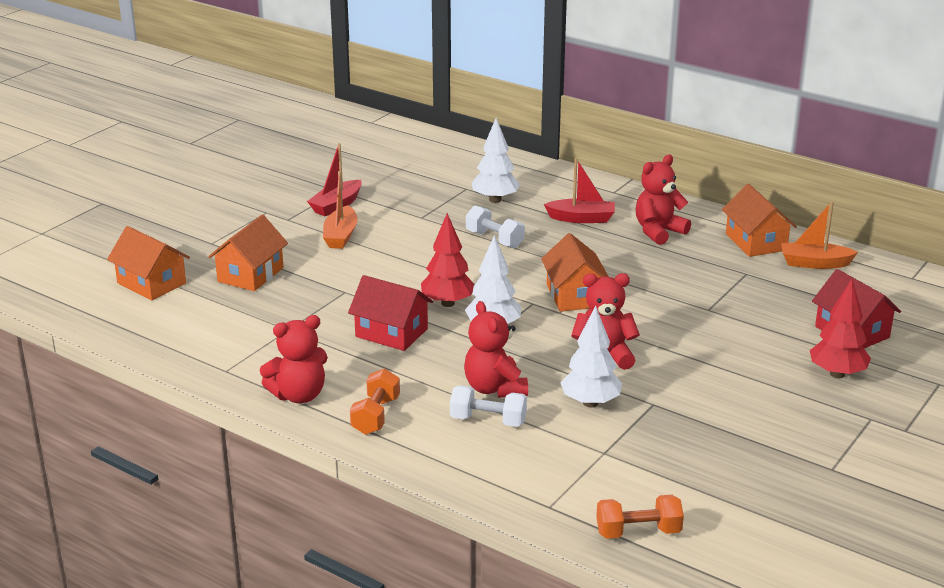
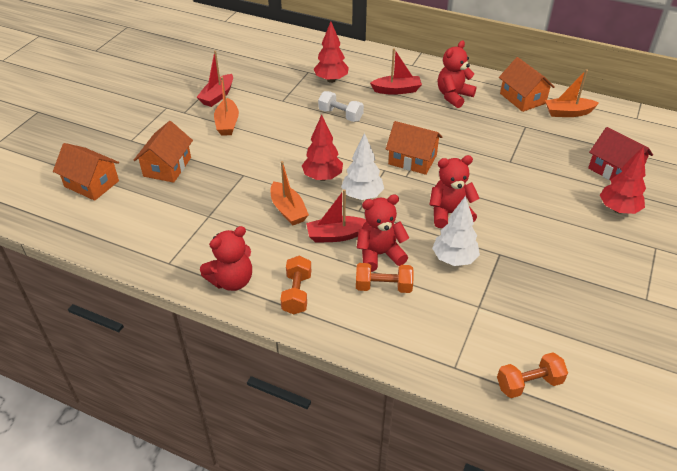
camera: 10 degrees left, 15 degrees up
red house [348,275,433,351] -> orange boat [270,161,309,225]
white dumbbell [450,385,527,427] -> orange dumbbell [356,263,414,293]
red teddy bear [464,301,528,398] -> red teddy bear turned 105 degrees clockwise [357,194,409,272]
white tree [472,118,520,203] -> red tree [314,22,349,83]
orange house [541,233,609,312] -> orange house turned 45 degrees counterclockwise [386,121,442,175]
none -> red boat [306,189,366,243]

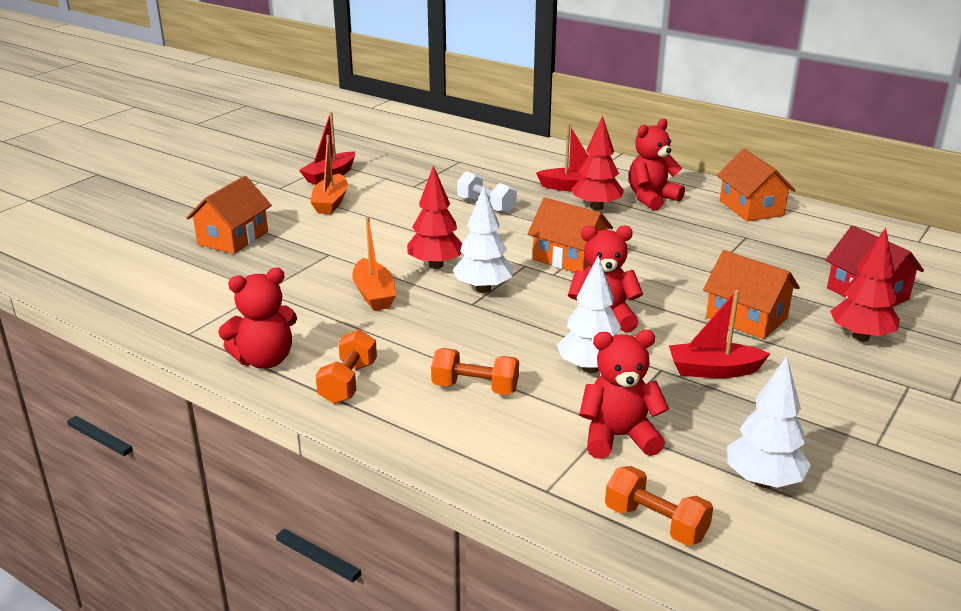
camera: 10 degrees right, 15 degrees down
orange house [53,143,119,201] -> orange house moved to [703,250,800,339]
red boat [306,189,366,243] -> red boat moved to [669,290,770,378]
red tree [314,22,349,83] -> red tree moved to [572,116,624,210]
red teddy bear [357,194,409,272] -> red teddy bear moved to [579,330,669,459]
orange dumbbell [497,352,568,398] -> orange dumbbell turned 45 degrees clockwise [605,466,713,546]
orange boat [545,69,599,117] -> none
none -> white tree [727,356,811,488]

